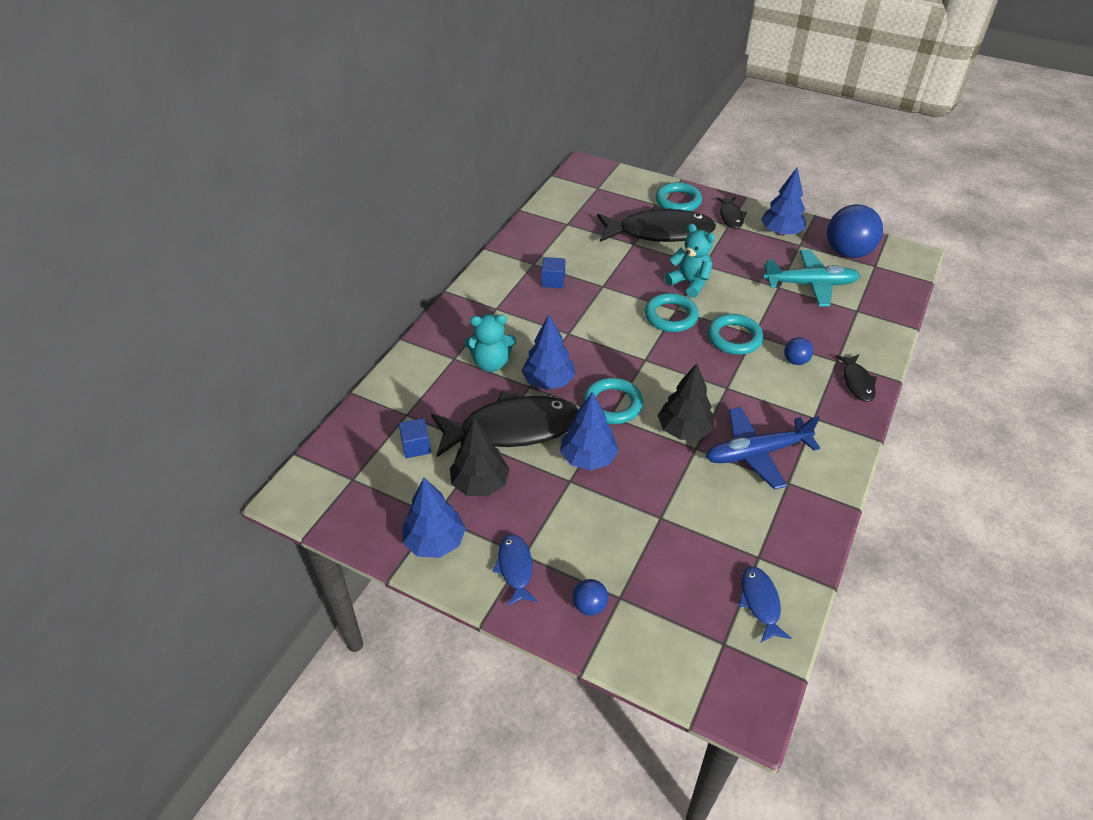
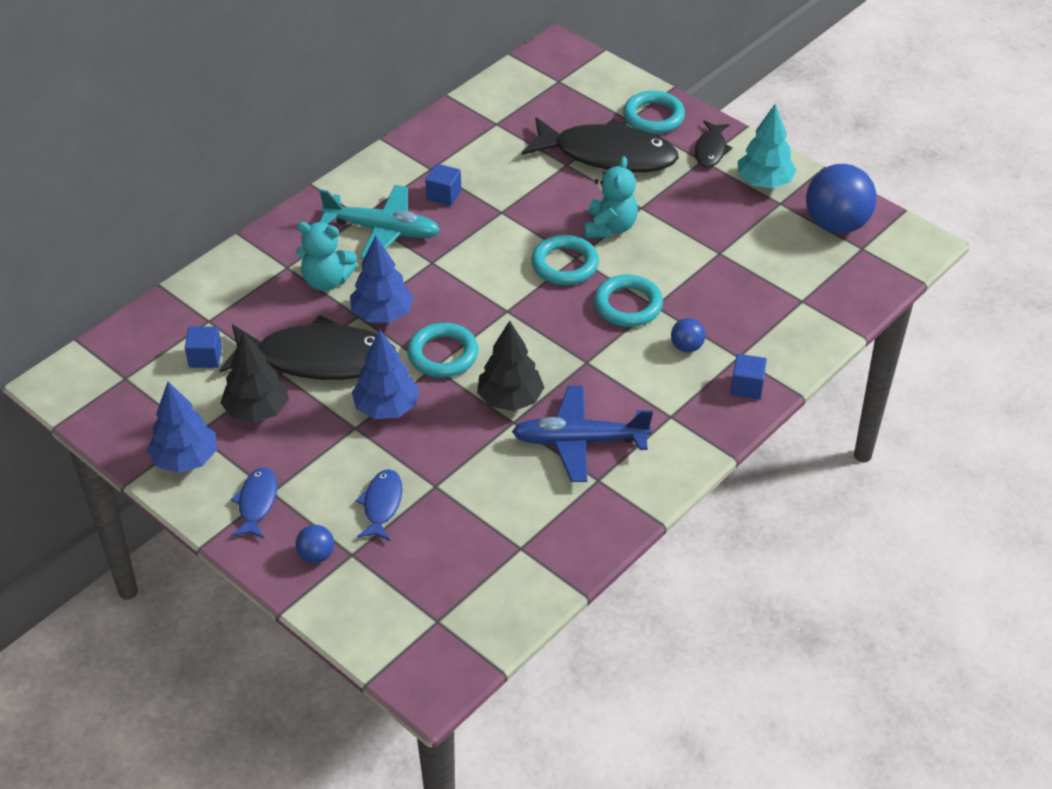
camera: 15 degrees right, 0 degrees up
turquoise teddy bear [665,223,715,298] -> turquoise teddy bear turned 45 degrees clockwise [584,156,638,238]
blue fish [739,566,791,642] -> blue fish moved to [356,469,403,541]
blue tree [761,167,806,236] -> turquoise tree [738,104,797,189]
turquoise plane [763,250,860,307] -> turquoise plane moved to [320,185,440,259]
black fish [835,354,877,402] -> blue cube [731,354,767,399]

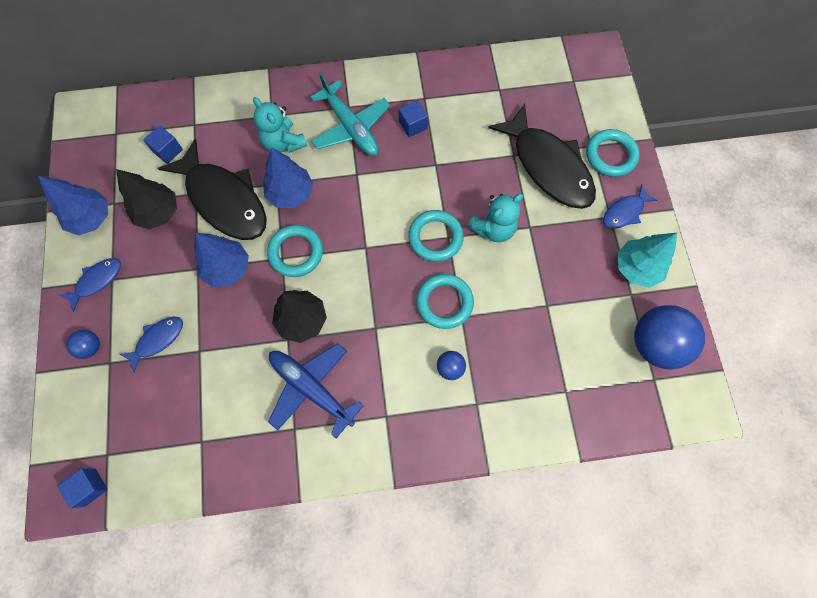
camera: 40 degrees right, 25 degrees up
black fish [695,120,733,167] -> blue fish [603,185,658,229]
blue cube [731,354,767,399] -> blue cube moved to [57,468,108,508]

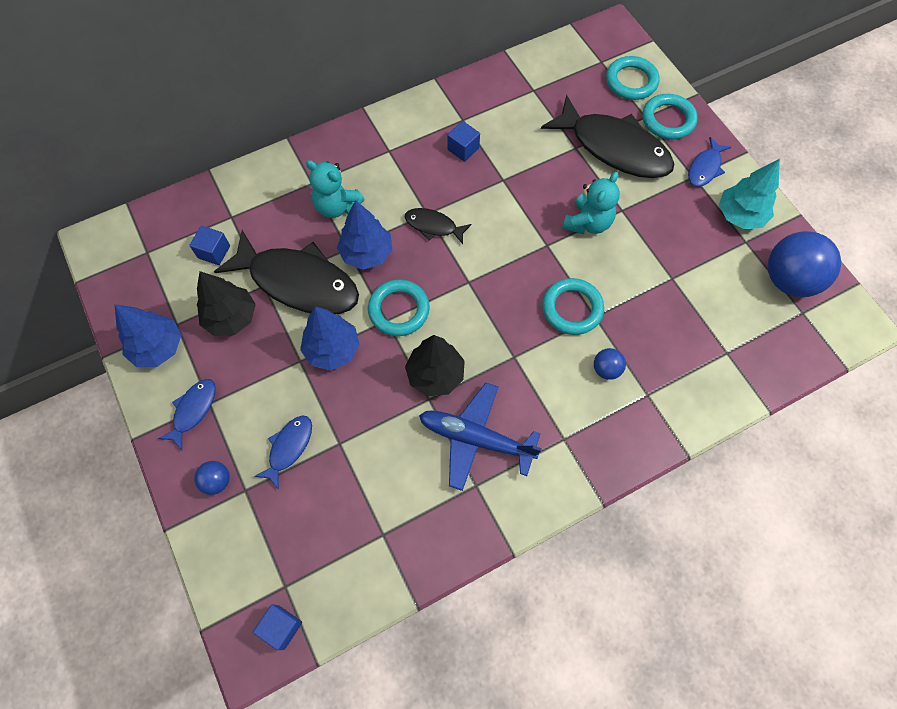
camera: 20 degrees left, 5 degrees down
turquoise plane [310,73,390,156] -> none
turquoise ring [408,210,464,262] -> turquoise ring moved to [606,56,659,100]
none -> black fish [405,208,472,244]

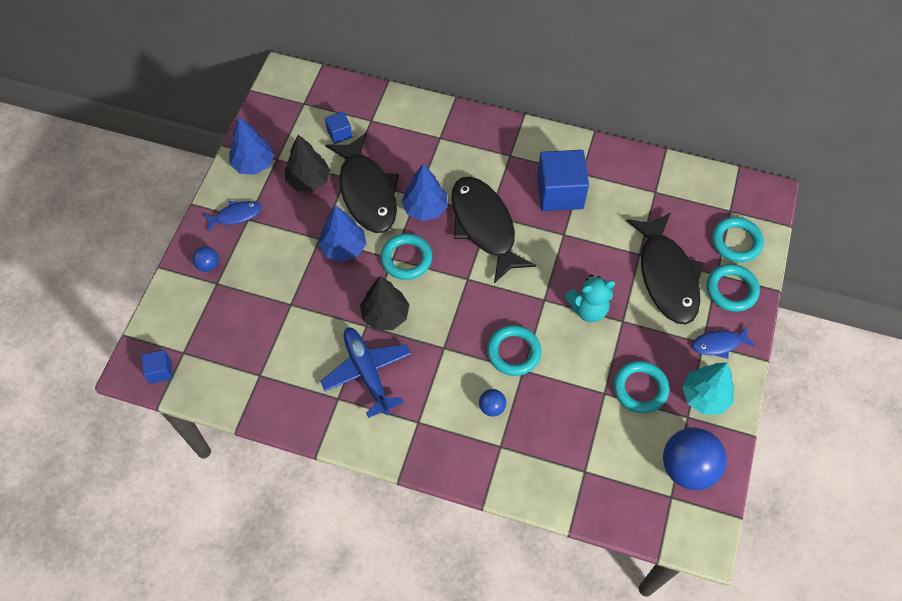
camera: 45 degrees right, 5 degrees down
blue fish [254,415,312,490] -> none
turquoise teddy bear [306,160,365,218] -> none
black fish [405,208,472,244] -> black fish [452,176,536,283], size x2.12
blue cube [447,121,480,162] -> blue cube [537,150,589,211], size x2.05
none -> turquoise ring [613,361,669,413]

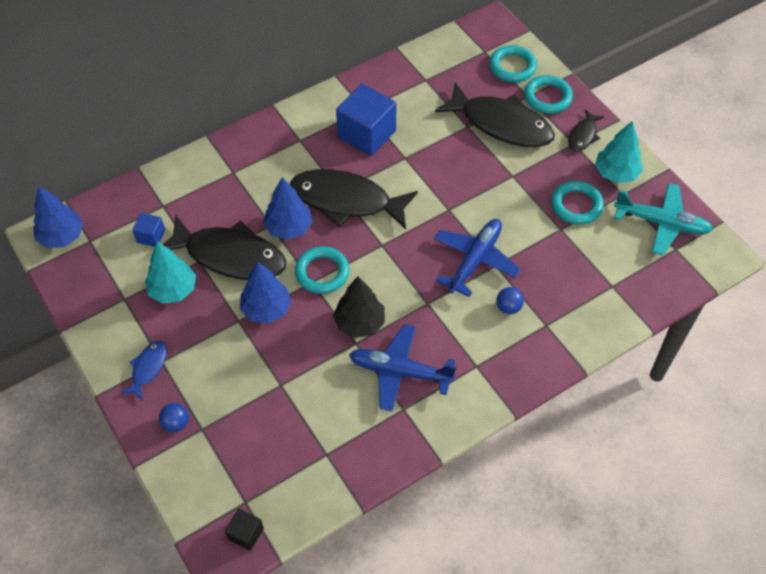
camera: 50 degrees left, 5 degrees down
blue cube [141,350,173,384] -> black cube [225,508,264,551]
blue tree [230,117,275,175] -> blue tree moved to [33,186,83,248]
black tree [285,134,330,192] -> turquoise tree [145,242,196,304]
turquoise ring [487,325,542,376] -> blue plane [434,219,520,297]
turquoise teddy bear [565,274,615,322] -> none
blue ball [663,428,727,490] -> turquoise plane [614,183,713,255]
blue fish [692,327,755,359] -> black fish [568,109,604,152]

